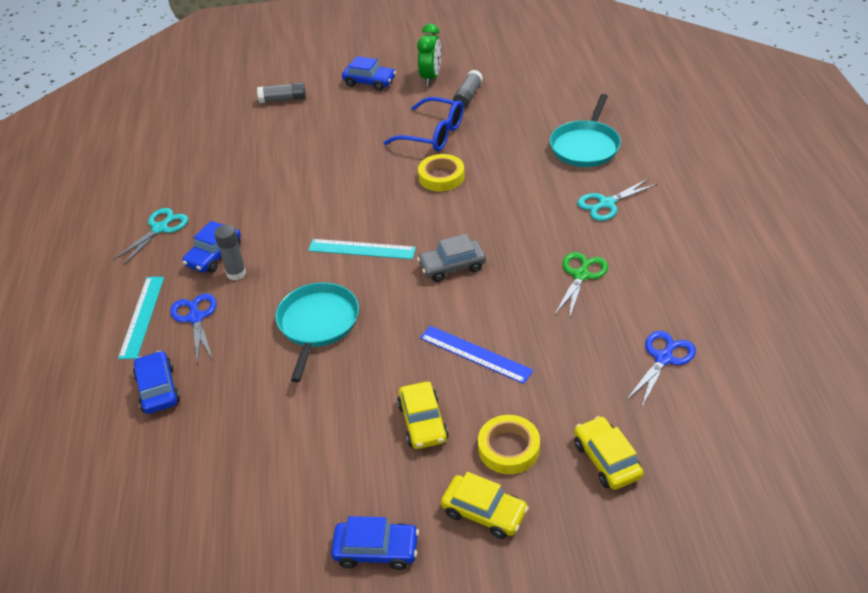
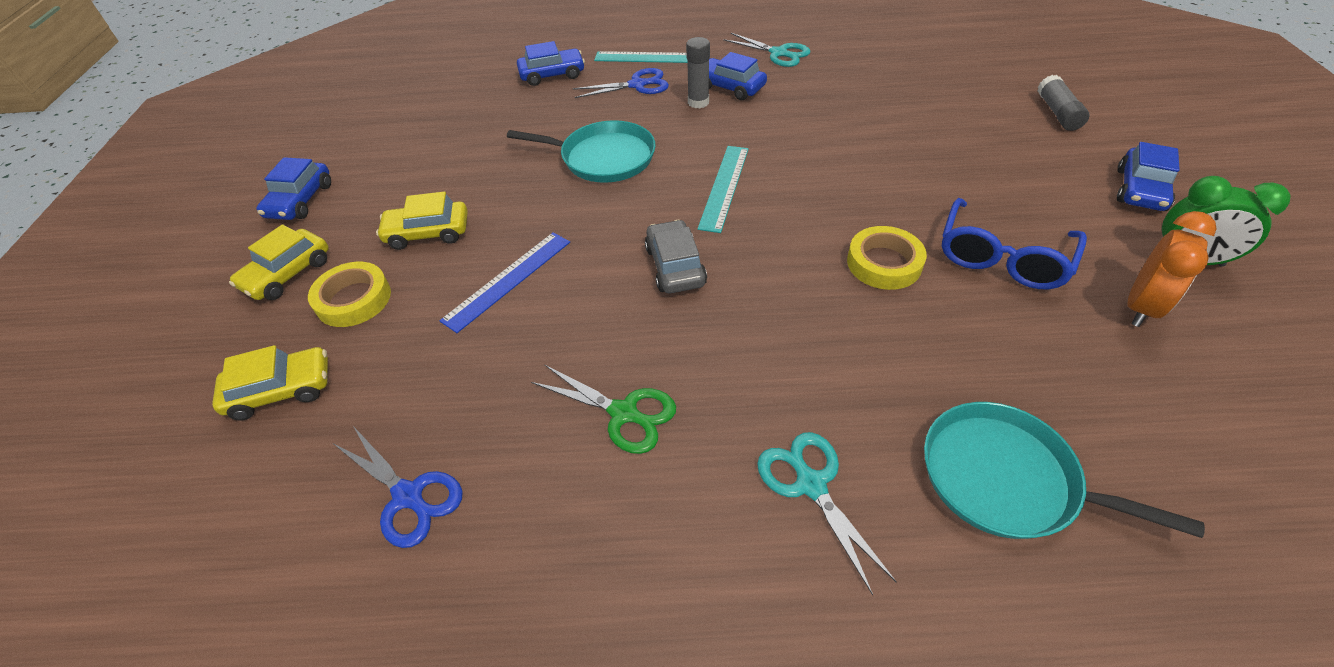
camera: 95 degrees right, 5 degrees up
grey glue stick [453,70,483,108] -> orange clock [1127,211,1216,327]

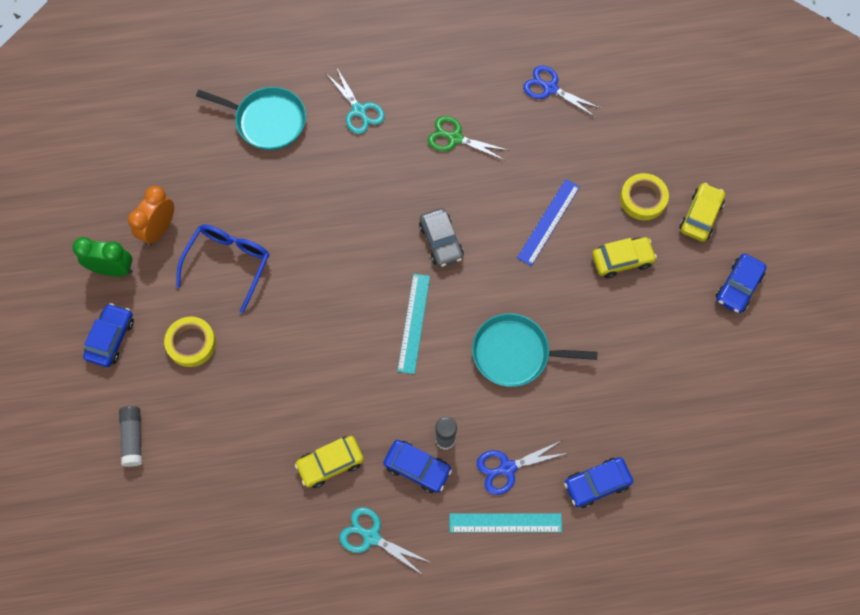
camera: 170 degrees right, 20 degrees up
yellow car [212,345,328,420] -> yellow car moved to [295,436,364,488]
blue car [256,157,331,220] -> blue car turned 150 degrees counterclockwise [716,253,767,314]
yellow tape [847,226,927,290] -> yellow tape moved to [164,317,216,367]

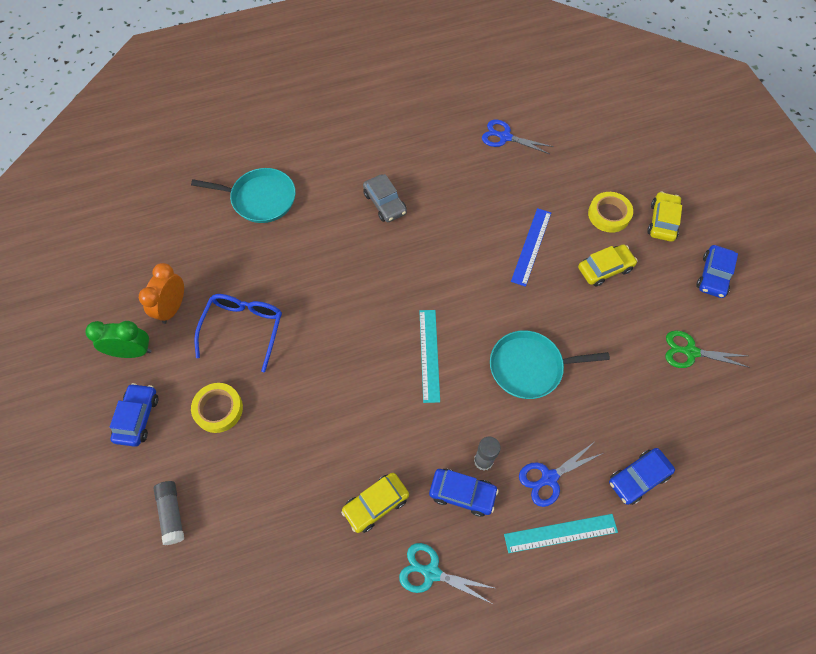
camera: 10 degrees left, 5 degrees down
turquoise scissors [327,68,385,134] -> none
grey car [419,208,464,267] -> grey car moved to [363,174,407,222]
green scissors [428,116,510,161] -> green scissors moved to [665,331,750,368]

